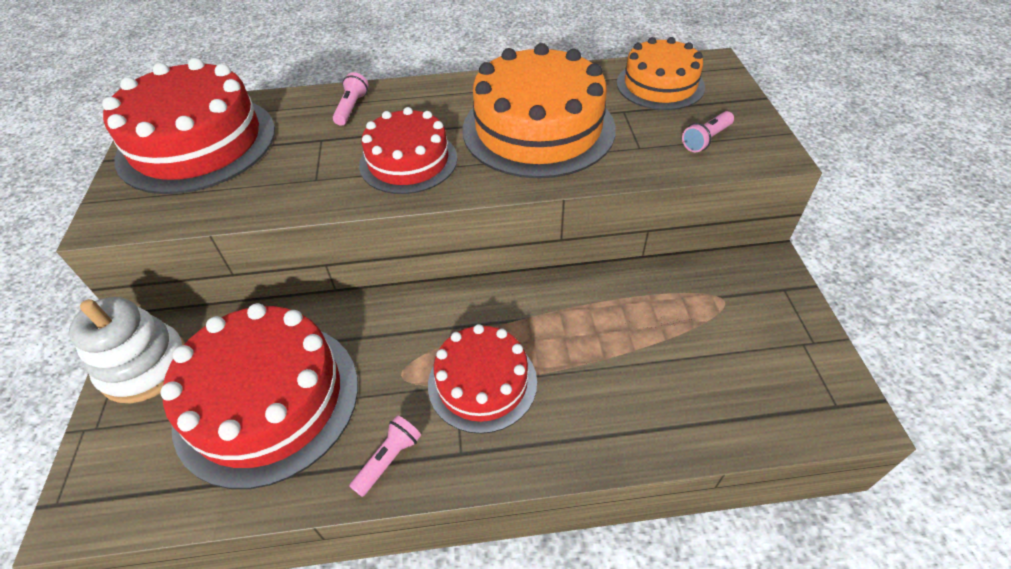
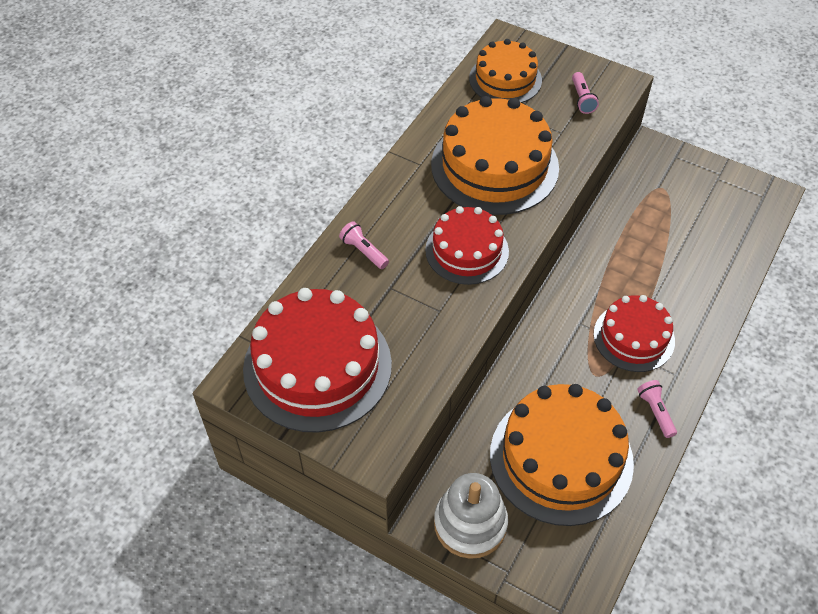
camera: 55 degrees left, 5 degrees up
red cake [160,303,358,489] -> orange cake [490,384,634,526]

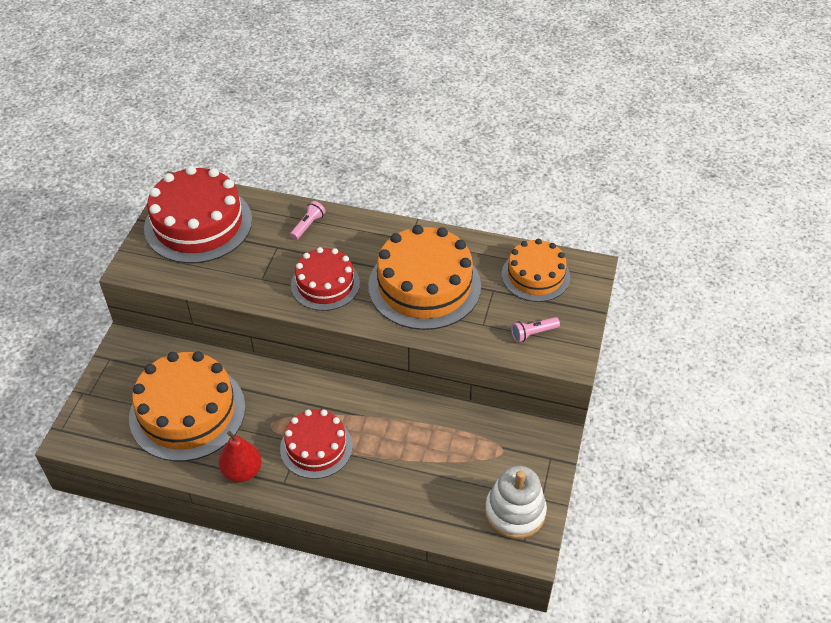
camera: 75 degrees right, 5 degrees down
white stacking toy [434,473,508,559] -> white stacking toy moved to [485,466,547,539]
pink flashlight [637,380,677,438] -> red pear [219,431,262,482]

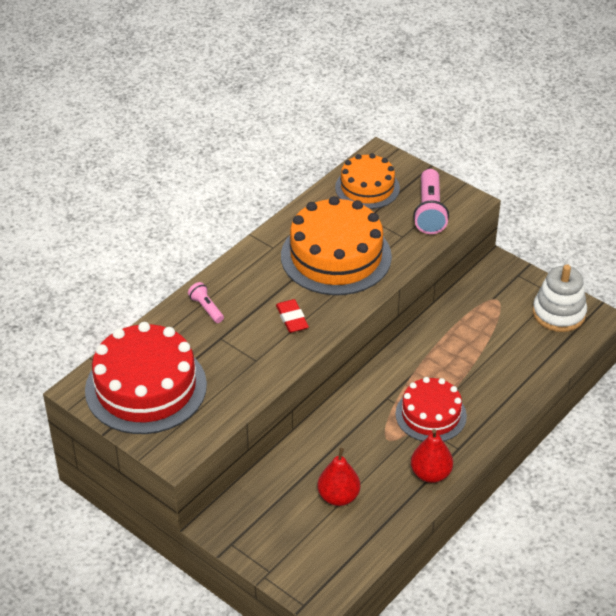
camera: 65 degrees left, 5 degrees down
orange cake [129,351,246,461] -> red pear [317,448,360,506]
red cake [291,247,360,311] -> red eraser [276,299,309,333]
pink flashlight [511,317,560,342] -> pink flashlight [413,169,449,234], size x1.84

